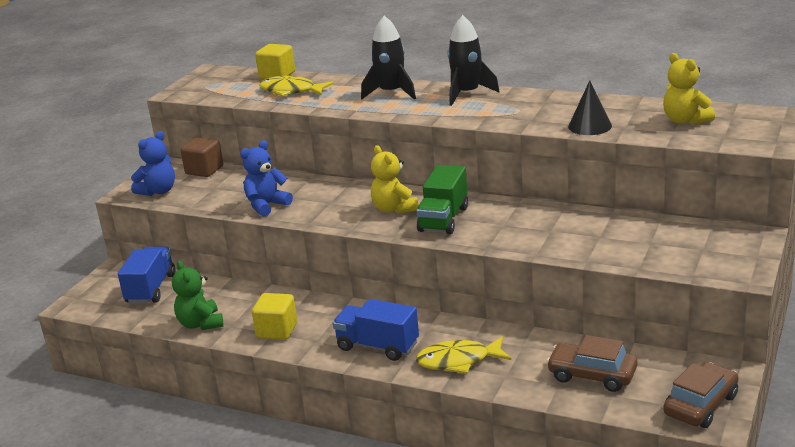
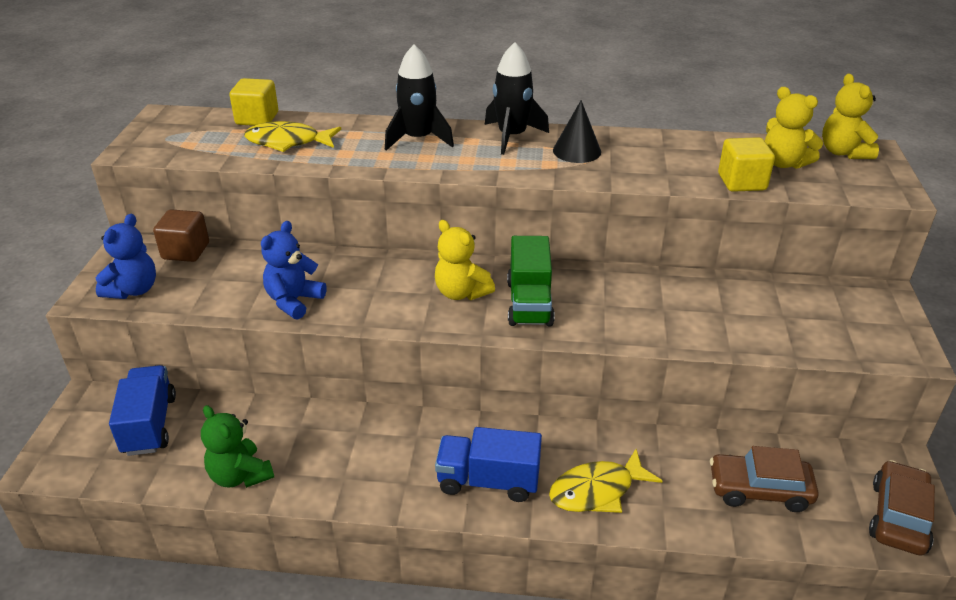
camera: 20 degrees left, 10 degrees up
yellow cube [252,293,297,340] -> yellow cube moved to [718,137,775,192]
black cone [568,80,612,135] -> black cone moved to [553,100,601,163]
none -> yellow teddy bear [822,74,879,159]

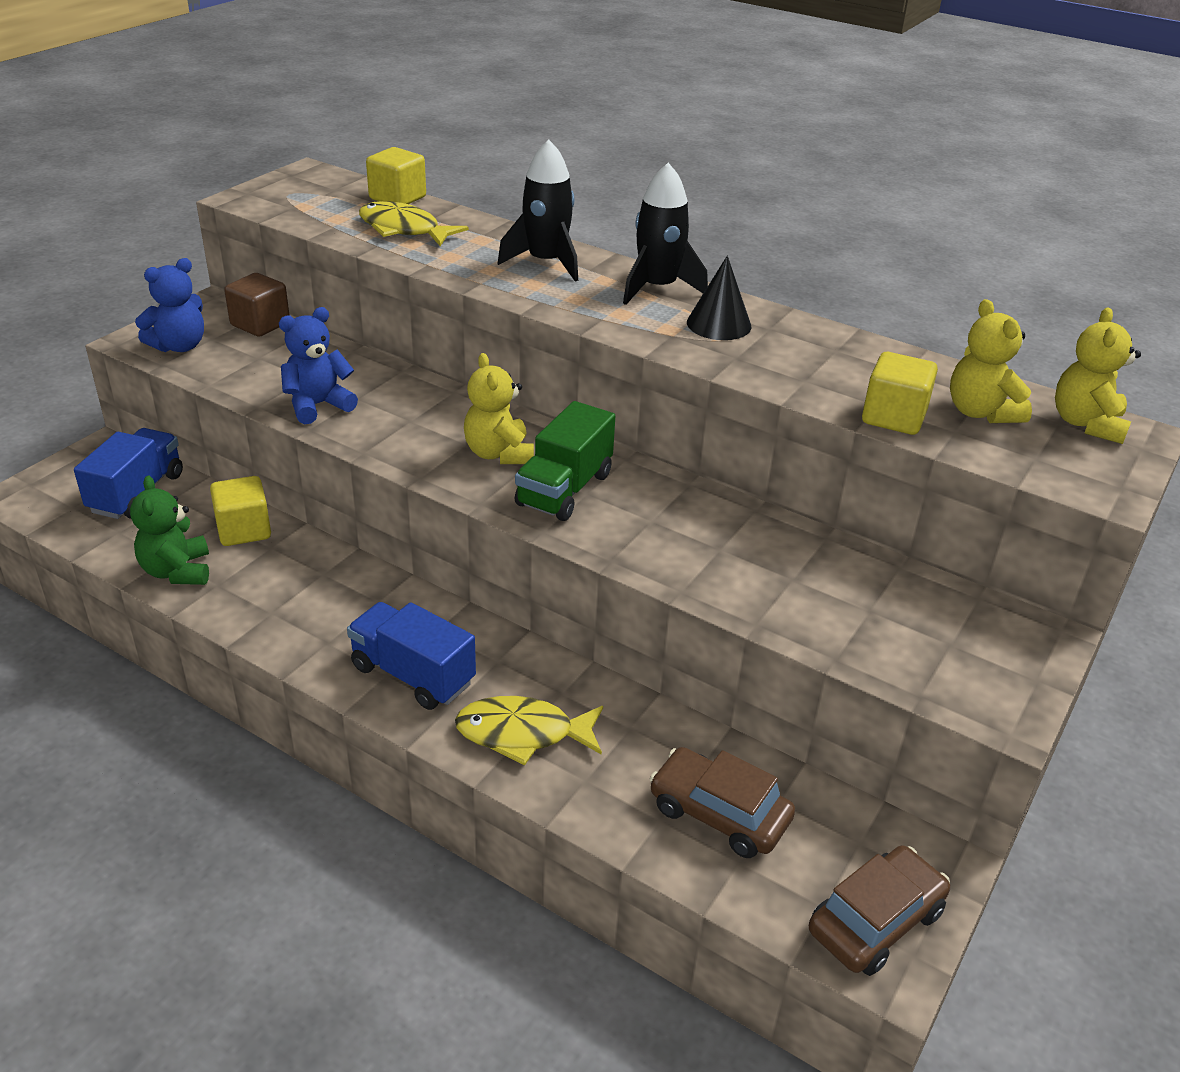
camera: 25 degrees right, 0 degrees up
none -> yellow cube [210,476,271,546]

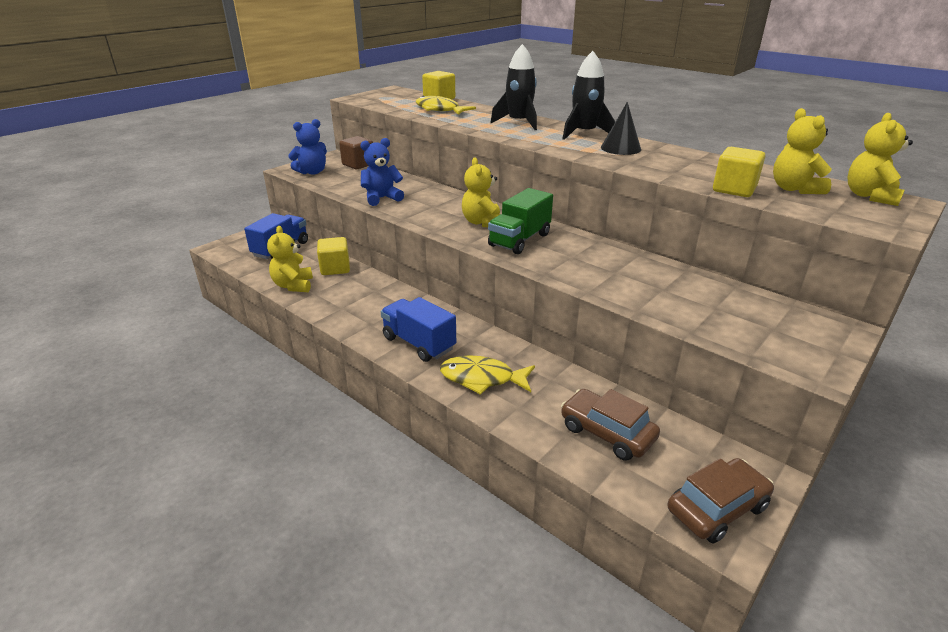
camera: 10 degrees right, 5 degrees down
green teddy bear [130,476,209,585] -> yellow teddy bear [267,226,313,292]

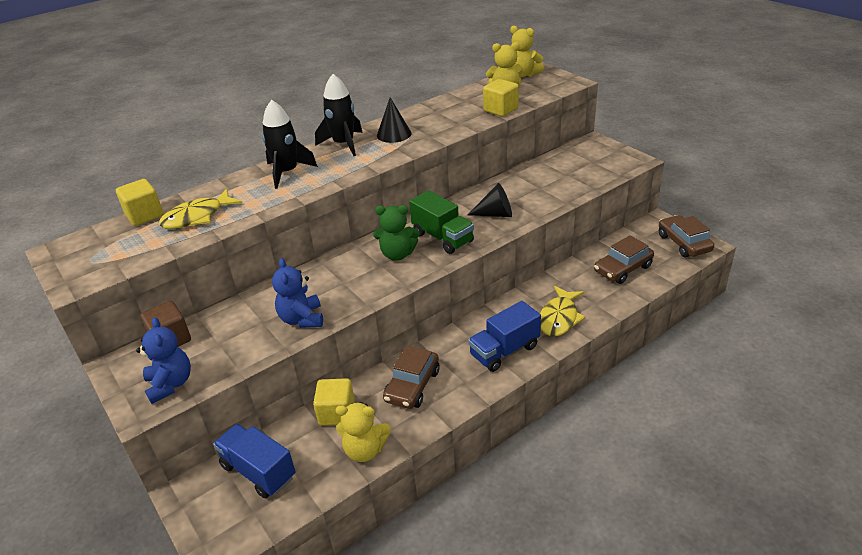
camera: 75 degrees left, 5 degrees up
yellow teddy bear [462,158,500,227] -> green teddy bear [373,205,420,261]
none -> brown car [383,346,440,409]
none -> black cone [468,183,512,217]

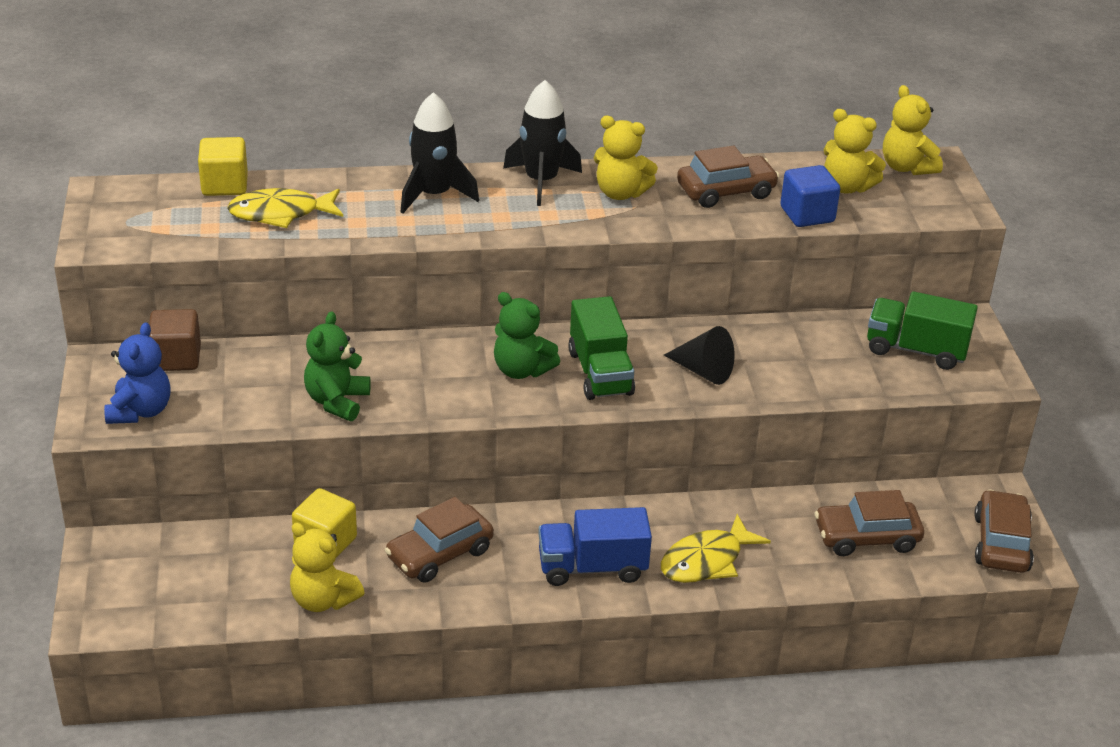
camera: 25 degrees right, 0 degrees up
blue truck [213,424,296,498] -> none
blue teddy bear [272,258,323,328] -> green teddy bear [304,311,371,421]
black cone [377,97,412,143] -> yellow teddy bear [594,115,658,200]
yellow cube [483,79,519,116] -> blue cube [780,165,840,227]
none -> brown car [677,145,779,208]
none -> green truck [867,291,978,370]

